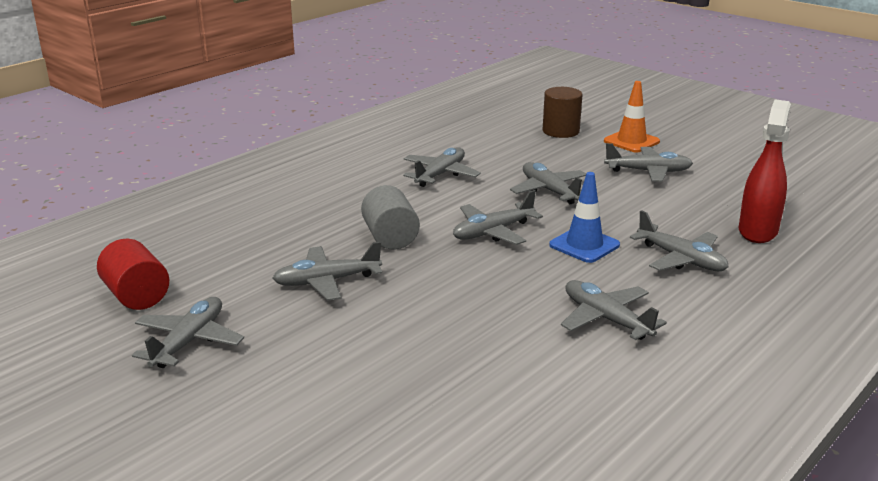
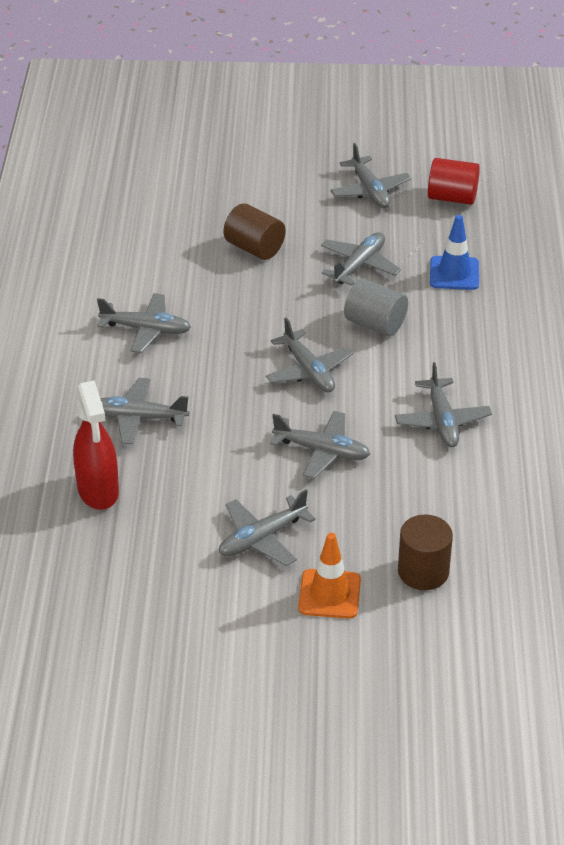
camera: 140 degrees right, 15 degrees up
grey plane [453,190,543,245] -> grey plane turned 135 degrees clockwise [266,318,353,392]
blue traffic cone [549,172,620,263] -> blue traffic cone moved to [430,215,479,290]
none -> brown cylinder [223,203,286,260]

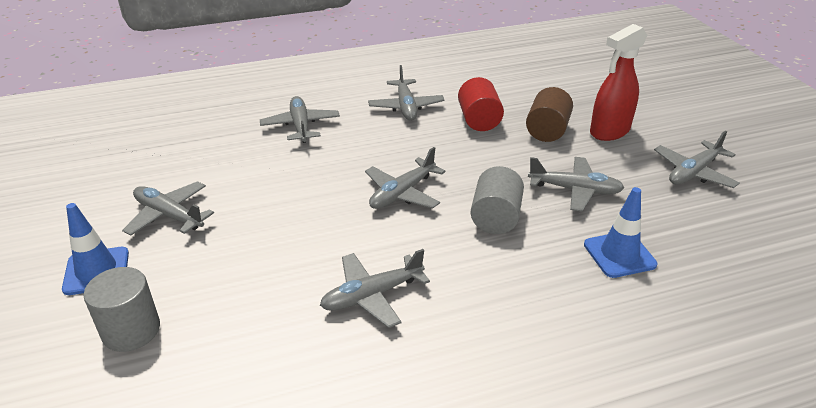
camera: 70 degrees right, 5 degrees down
red spray bottle [73,380,119,510] -> red spray bottle moved to [590,24,647,141]
grey plane [270,411,370,479] -> none
orange traffic cone [298,533,361,619] -> blue traffic cone [62,203,129,295]
brown cylinder [398,514,453,590] -> grey cylinder [84,267,160,352]
red cylinder [428,158,480,205] -> red cylinder moved to [458,77,504,131]

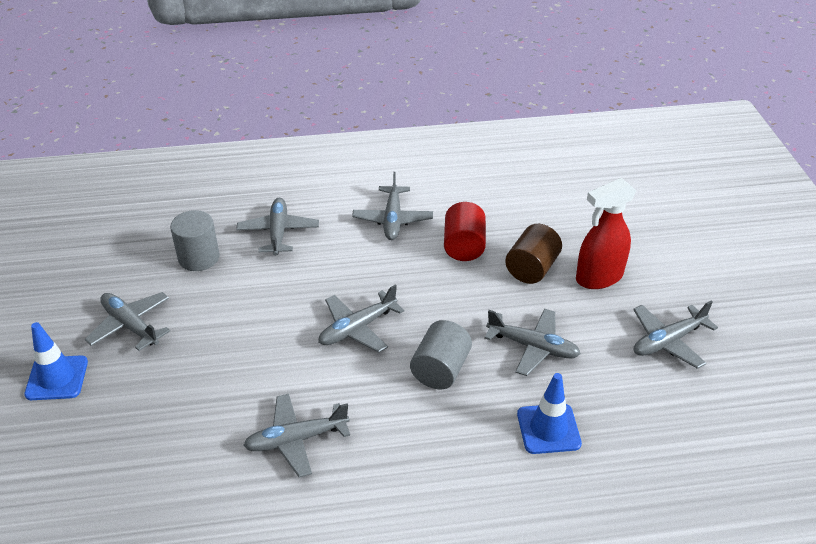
camera: 10 degrees right, 5 degrees up
grey cylinder [84,267,160,352] -> grey cylinder moved to [170,210,220,271]

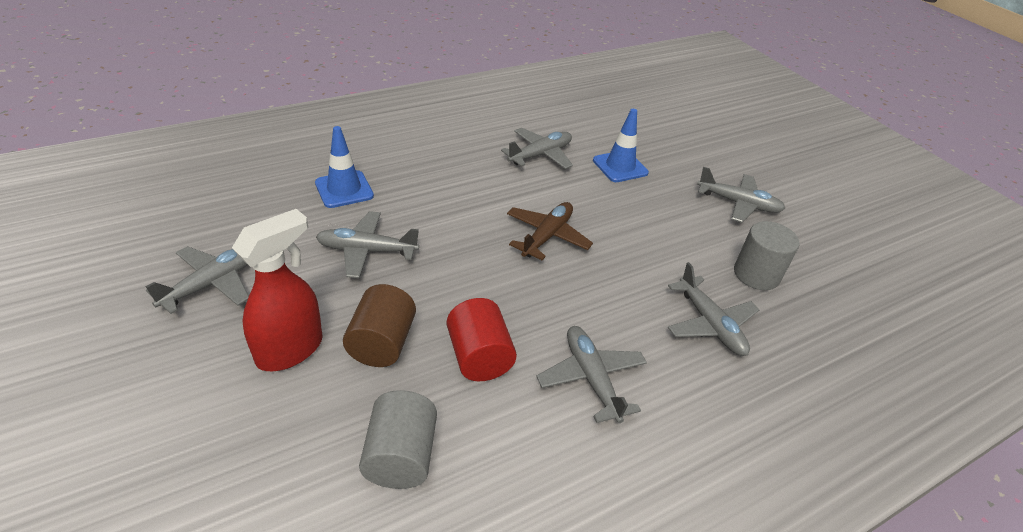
camera: 155 degrees right, 0 degrees up
blue traffic cone [24,322,88,400] -> blue traffic cone moved to [593,109,649,182]
grey plane [318,285,404,353] -> brown plane [507,202,593,260]
grey cylinder [410,320,472,389] -> grey cylinder moved to [359,390,437,489]

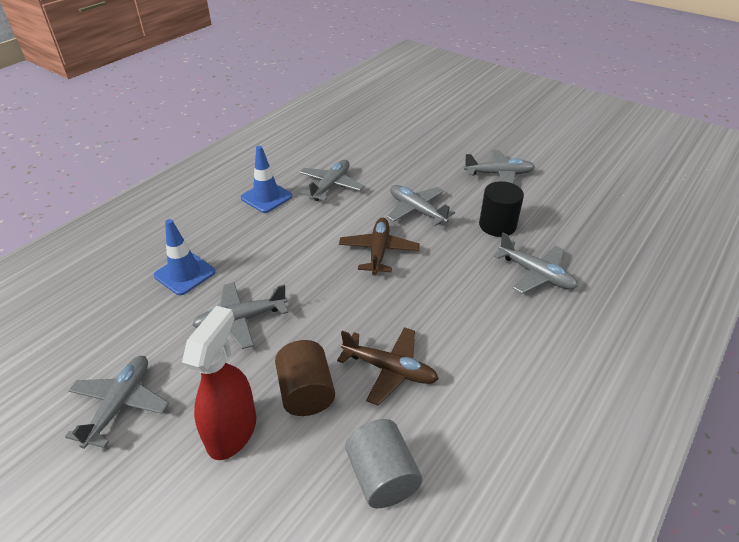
camera: 20 degrees left, 0 degrees up
red cylinder [447,298,517,381] -> brown plane [337,327,439,405]
grey plane [536,326,647,423] -> grey plane moved to [387,185,455,226]
blue traffic cone [593,109,649,182] -> blue traffic cone moved to [241,146,292,213]
grey cylinder [734,221,800,290] -> none
none -> black cylinder [479,181,524,237]

